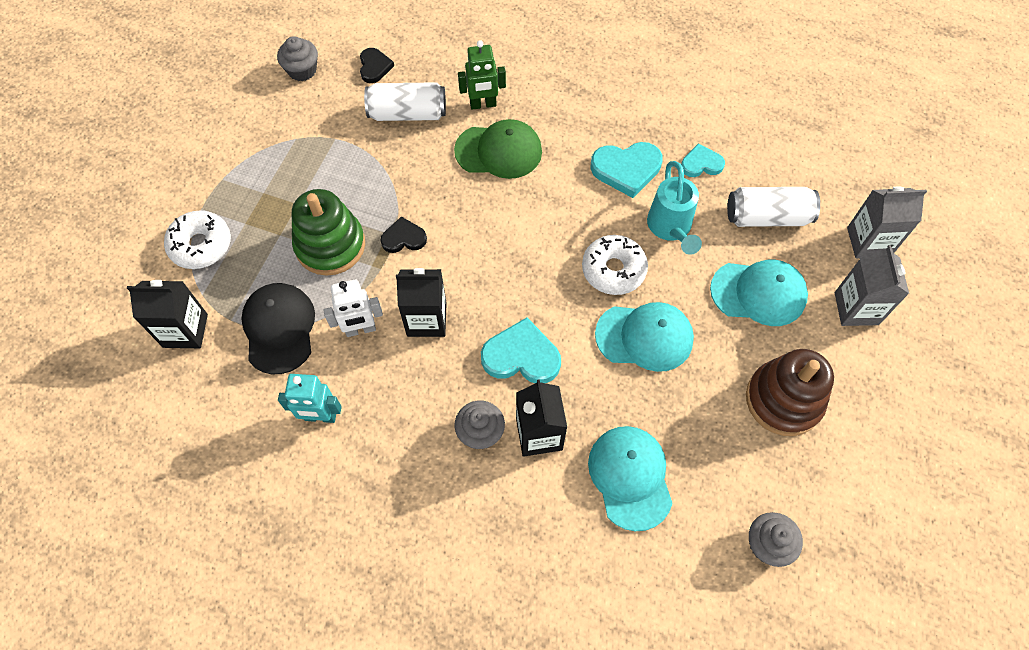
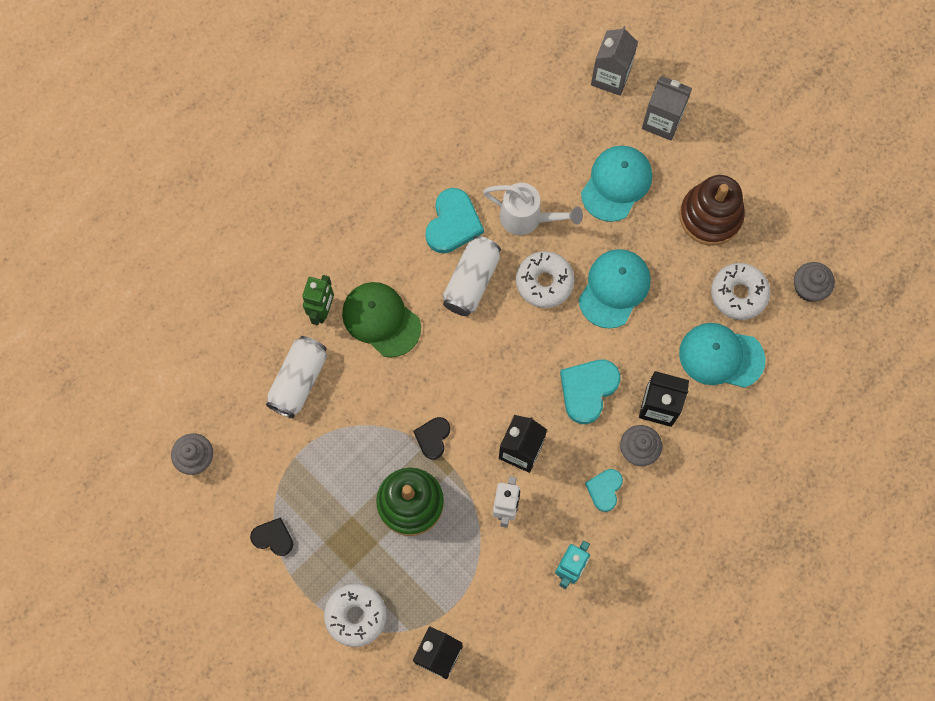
camera: 65 degrees left, 10 degrees up
black cap [241,283,315,374] -> none
black heart [360,48,394,83] -> black heart moved to [250,517,293,556]
green cap [454,119,542,179] -> green cap turned 75 degrees counterclockwise [342,282,421,357]
turquoise watering can [647,161,702,255] -> white watering can [483,183,583,235]
turquoise heart [681,144,725,177] -> turquoise heart moved to [585,469,623,512]
white can [727,187,820,227] -> white can moved to [442,236,501,316]
none -> white donut [711,263,770,320]

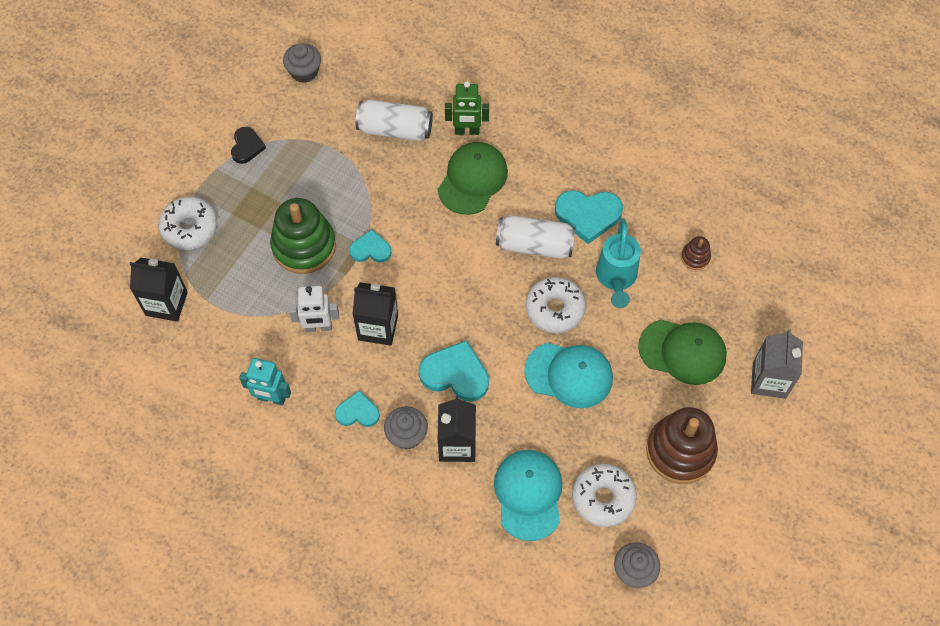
camera: 75 degrees right, 10 degrees down
black heart [413,417,450,460] -> turquoise heart [349,229,391,263]
white watering can [483,183,583,235] -> turquoise watering can [596,218,641,308]
turquoise cap [581,146,652,222] -> green cap [638,319,727,385]
grey carton [591,26,638,96] -> none
none -> brown stacking toy [681,236,711,270]

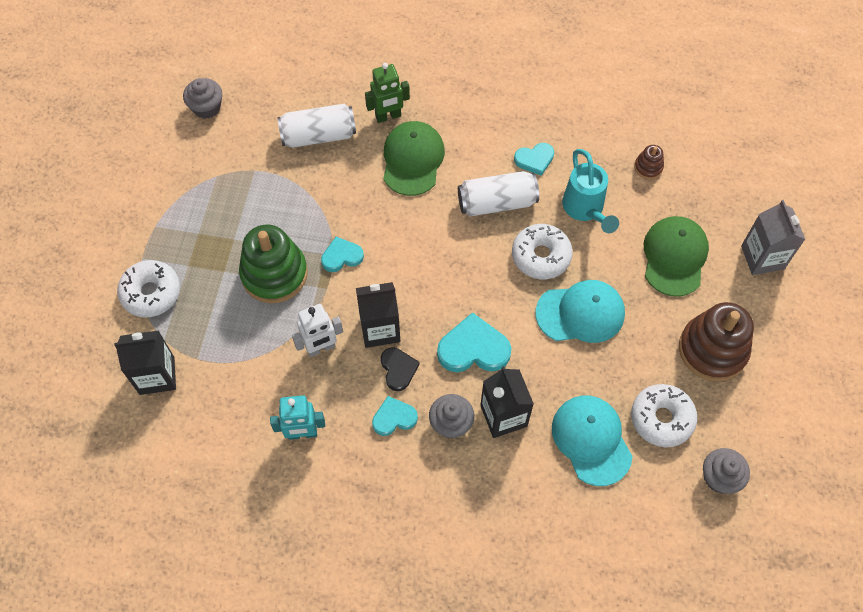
camera: 20 degrees left, 0 degrees up
black heart [231,127,266,164] -> black heart moved to [381,347,420,391]
turquoise heart [555,190,623,244] -> turquoise heart [514,143,554,176], size x0.61
green cap [638,319,727,385] -> green cap turned 75 degrees counterclockwise [644,216,709,297]

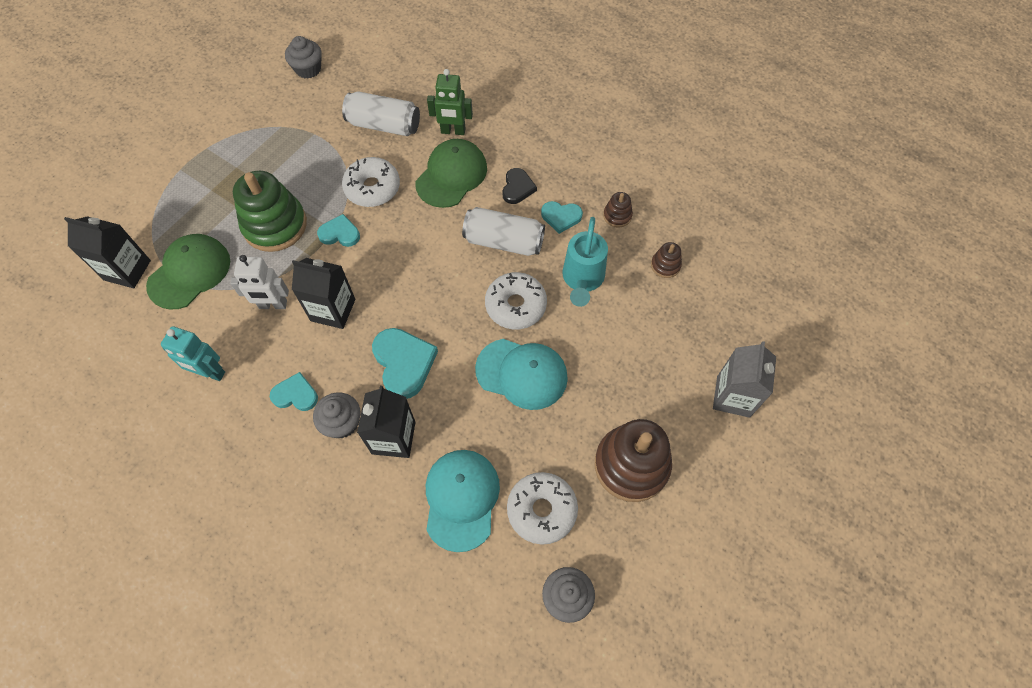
camera: 25 degrees right, 0 degrees up
white donut [117,260,180,318] -> white donut moved to [342,157,400,207]
black heart [381,347,420,391] -> black heart moved to [502,168,537,204]
turquoise heart [437,312,512,372] -> turquoise heart turned 45 degrees clockwise [372,328,438,399]
green cap [644,216,709,297] -> green cap moved to [146,234,230,310]
none -> brown stacking toy [603,192,633,228]

